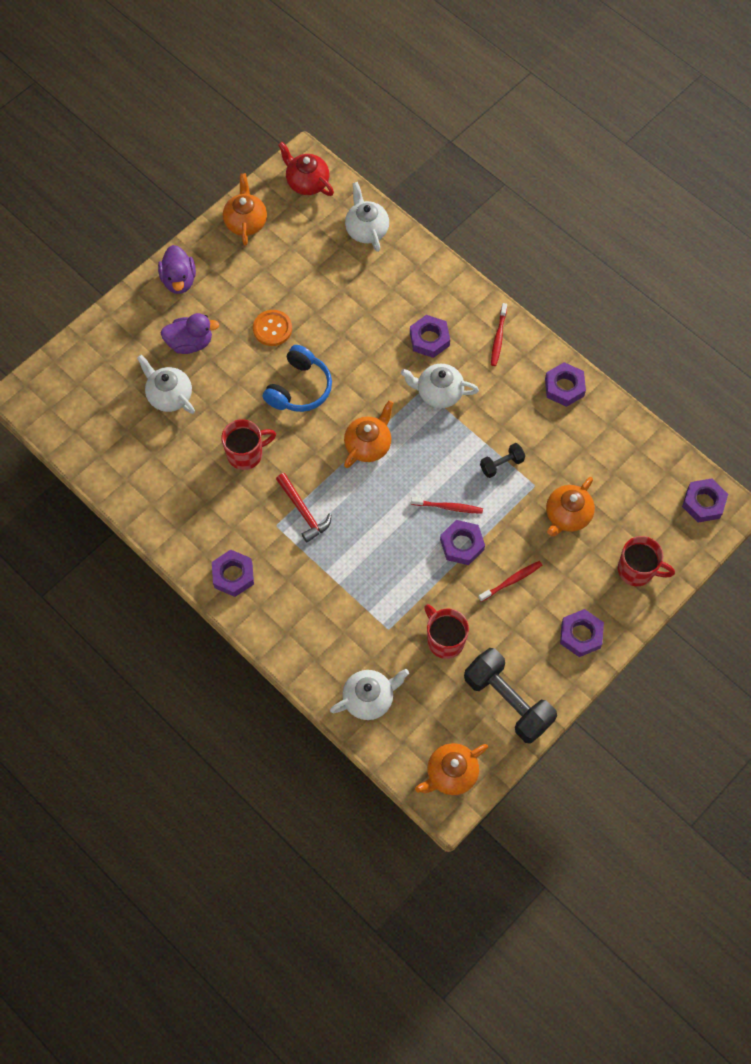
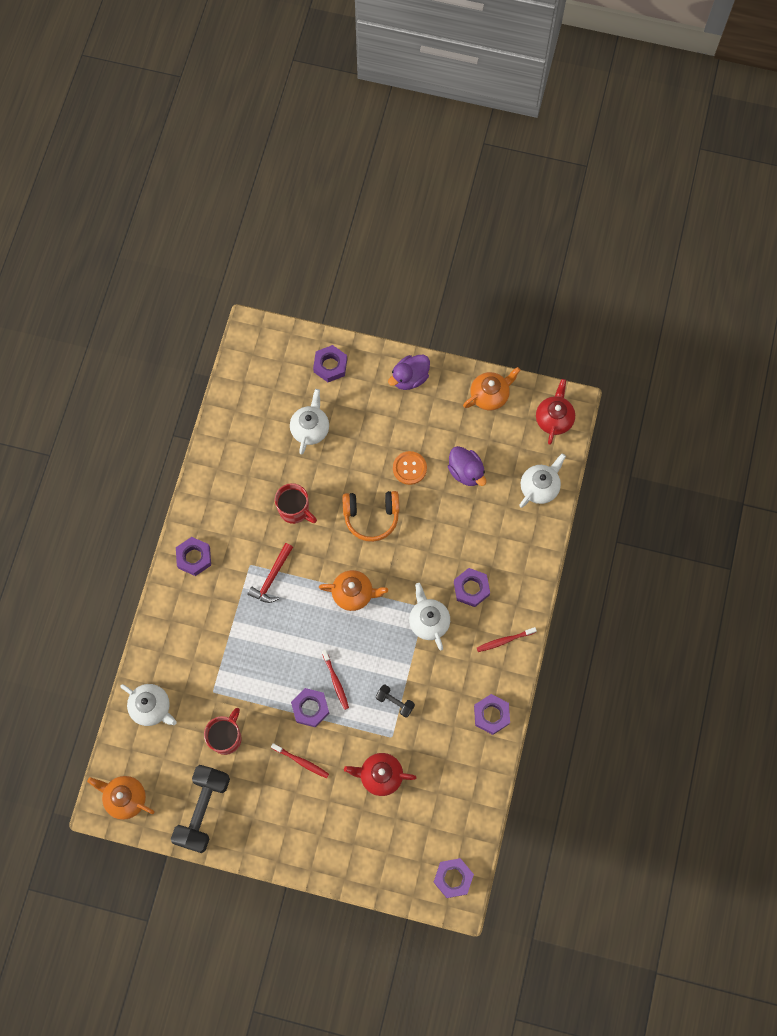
camera: 60 degrees right, 5 degrees up
purple duck [161,313,219,354] -> purple duck moved to [448,446,486,486]
blue headphones [263,345,332,412] -> orange headphones [342,491,399,542]
orange teapot [546,477,595,536] -> red teapot [344,753,417,796]
purple nut [560,609,604,657] -> purple nut moved to [313,345,347,382]
red mug [618,536,675,586] -> none

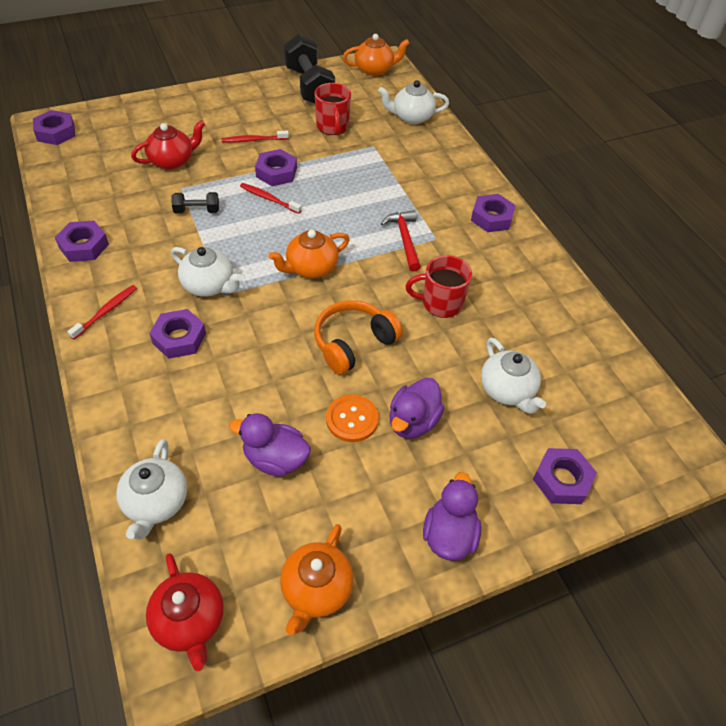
camera: 140 degrees right, 20 degrees down
none -> purple duck [389,378,445,439]

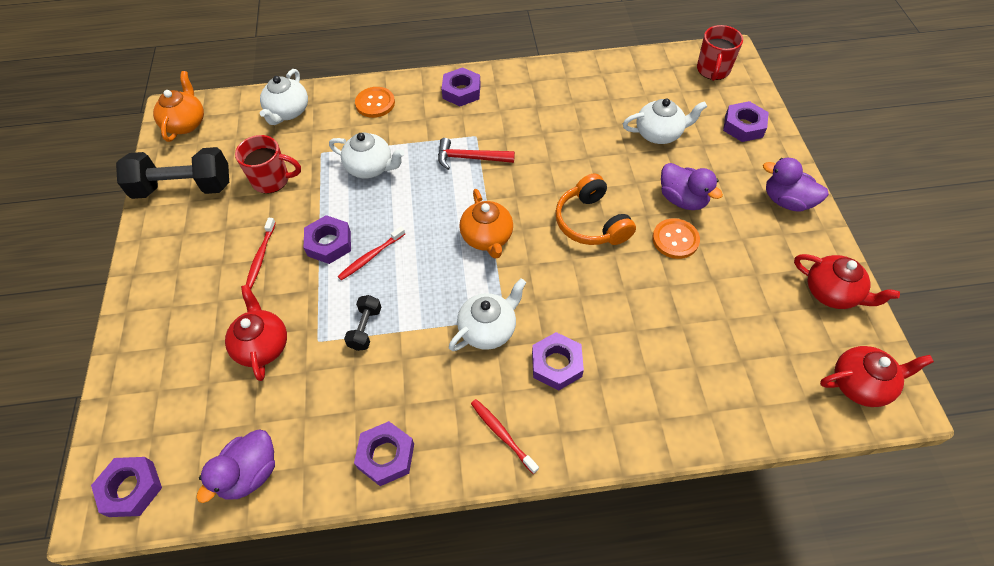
camera: 70 degrees left, 5 degrees up
white teapot [116,439,187,540] -> white teapot moved to [329,132,404,178]
purple duck [229,413,311,477] -> purple duck moved to [196,429,275,503]
orange teapot [280,524,354,635] -> red teapot [794,254,900,309]
red mug [405,255,472,318] -> red mug moved to [697,25,743,81]
none -> orange button [355,87,395,118]

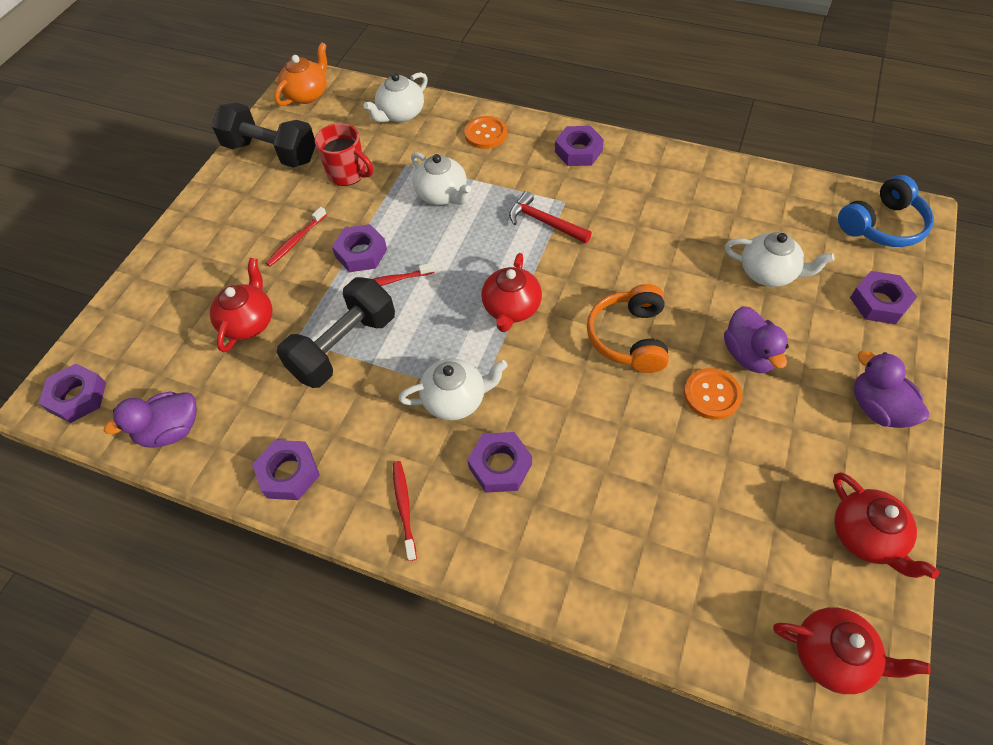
camera: 30 degrees right, 0 degrees up
black dumbbell [344,295,381,351] -> black dumbbell [277,277,395,388], size x2.08
orange teapot [459,189,513,259] -> red teapot [481,253,542,332]
red mug [697,25,743,81] -> blue headphones [838,175,934,247]

